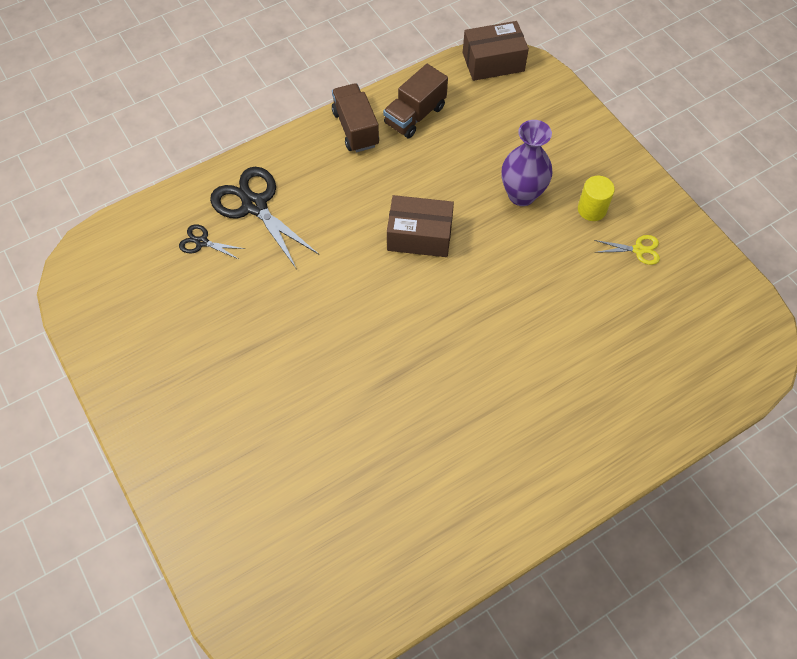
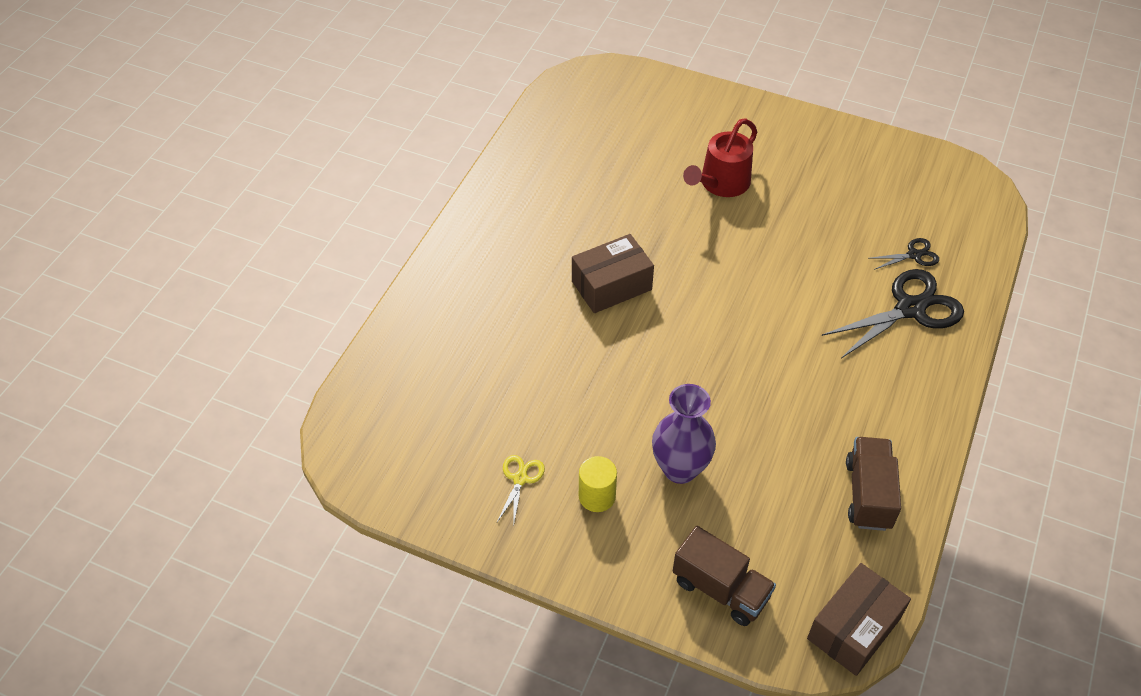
camera: 145 degrees right, 10 degrees down
black scissors [210,167,319,268] -> black scissors turned 45 degrees counterclockwise [822,269,964,358]
brown truck [332,83,379,152] -> brown truck moved to [673,526,776,626]
brown box [387,195,454,257] -> brown box moved to [572,234,654,313]
yellow scissors [594,235,660,265] -> yellow scissors turned 135 degrees clockwise [497,455,545,527]
none -> red watering can [683,118,757,197]

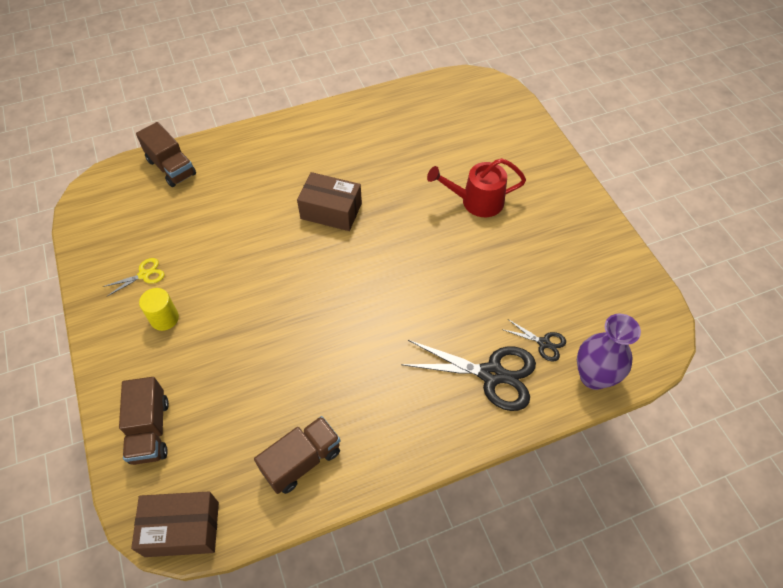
camera: 45 degrees right, 5 degrees up
purple vase [652,384,716,484] -> purple vase moved to [577,314,641,390]
none -> brown truck [136,122,196,187]

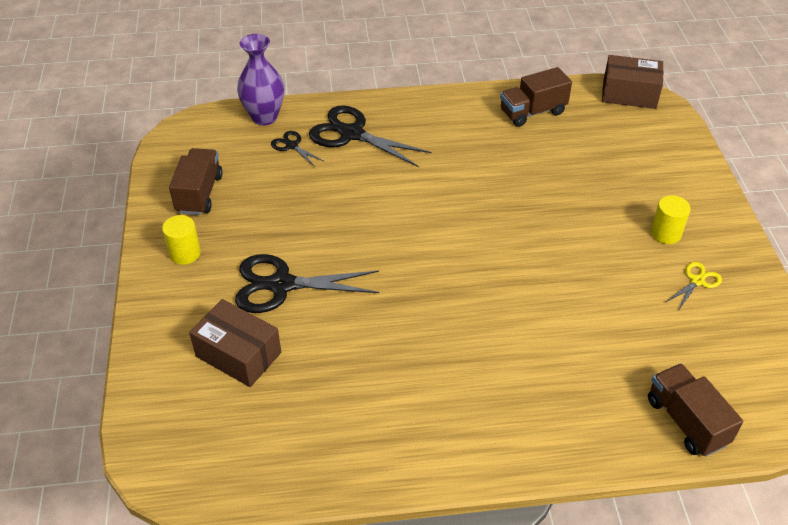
camera: 165 degrees left, 10 degrees down
yellow scissors [103,258,164,297] -> yellow scissors turned 150 degrees clockwise [666,262,722,309]
brown truck [119,377,169,465] -> brown truck moved to [169,148,223,215]
brown box [297,172,362,231] -> brown box moved to [189,299,281,387]
red watering can [427,158,526,217] -> black scissors [235,254,379,313]
none -> yellow cylinder [162,215,201,265]

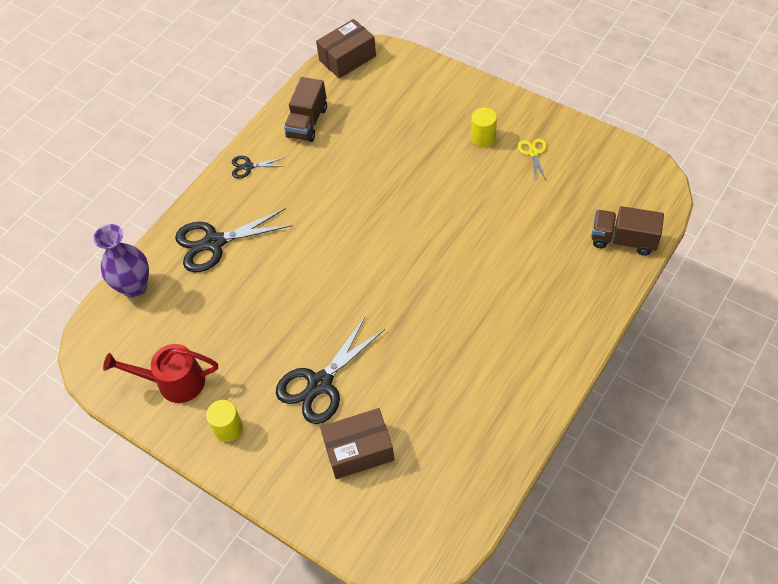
camera: 45 degrees left, 10 degrees up
brown truck [169,148,223,215] -> red watering can [103,344,218,403]
black scissors [271,131,325,167] -> black scissors moved to [232,156,283,179]

